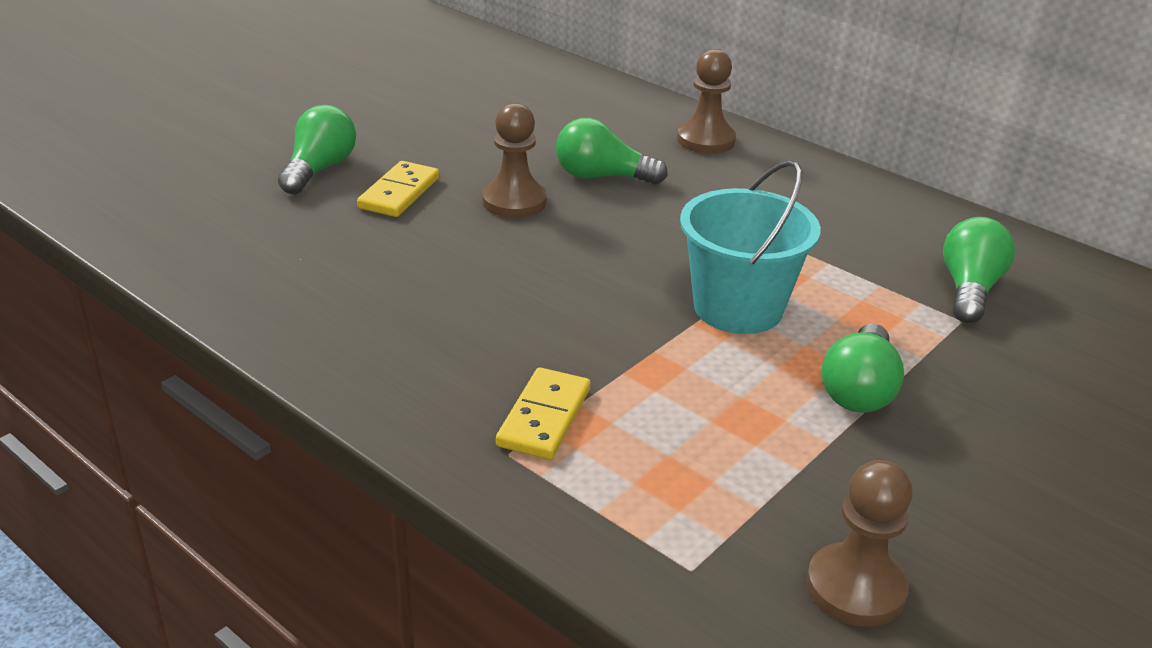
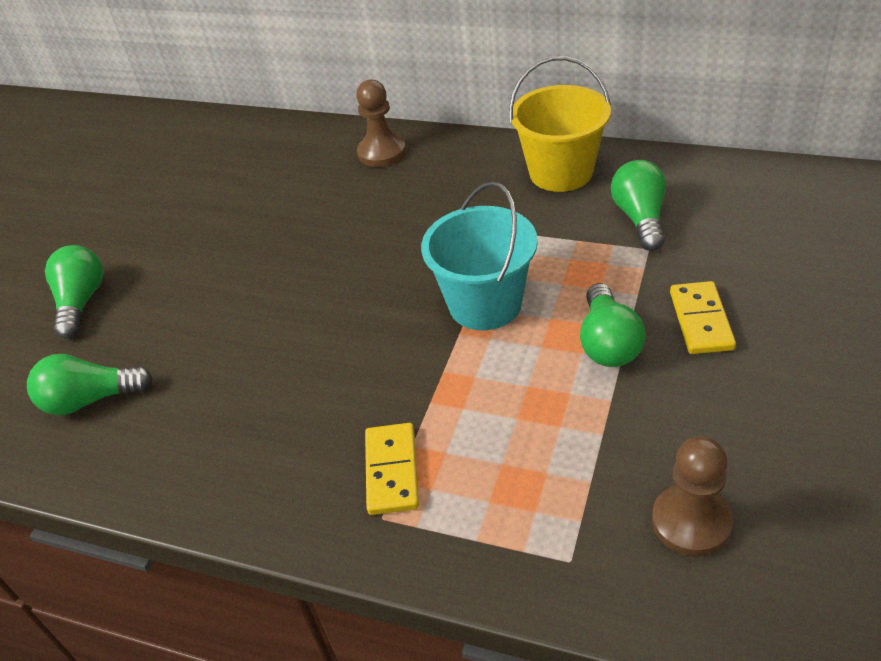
camera: 15 degrees left, 10 degrees up
yellow domino [357,161,439,217] -> yellow domino moved to [670,281,736,354]
brown pawn [482,103,547,218] -> none
green light bulb [556,118,668,185] -> green light bulb moved to [27,354,153,415]
none -> yellow bucket [509,56,611,192]

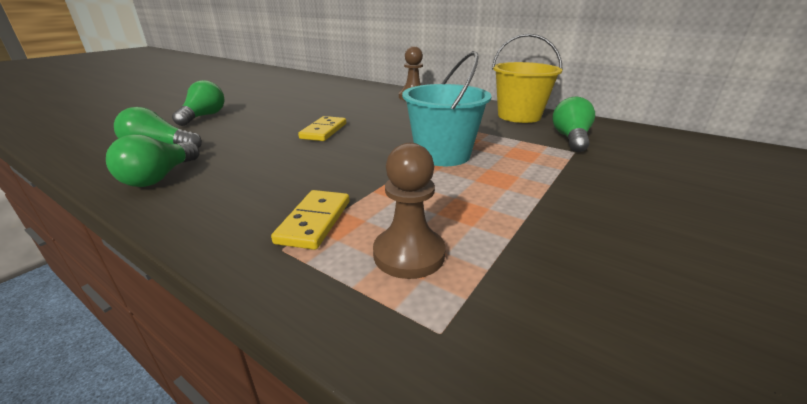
camera: 10 degrees right, 15 degrees down
green light bulb [580,283,646,367] -> green light bulb moved to [106,134,200,187]
brown pawn [652,436,733,557] -> brown pawn moved to [373,143,446,279]
yellow domino [670,281,736,354] -> yellow domino moved to [298,116,346,141]

